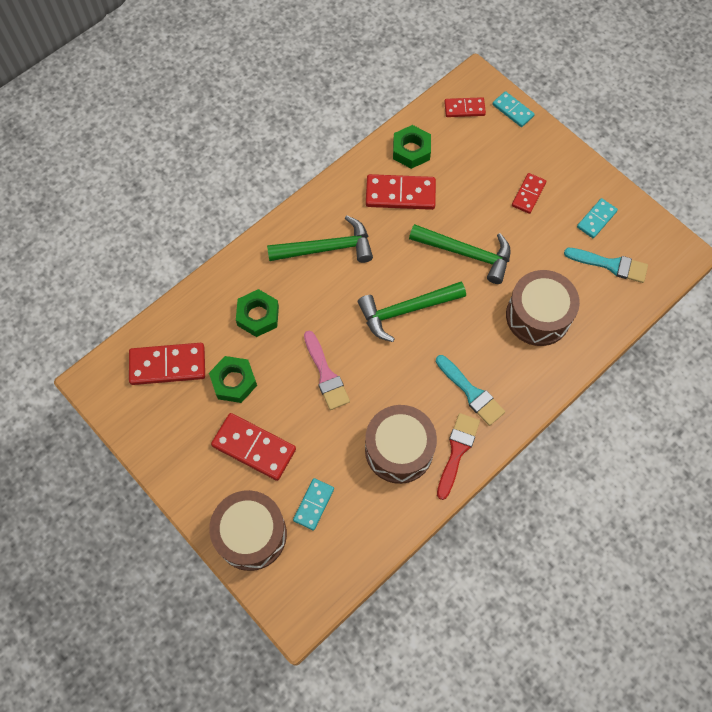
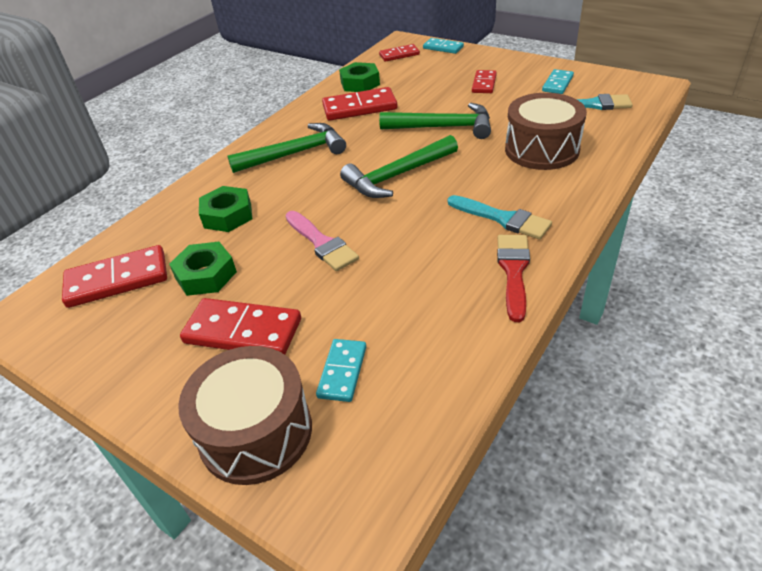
camera: 10 degrees left, 25 degrees down
brown drum [365,405,437,484] -> none

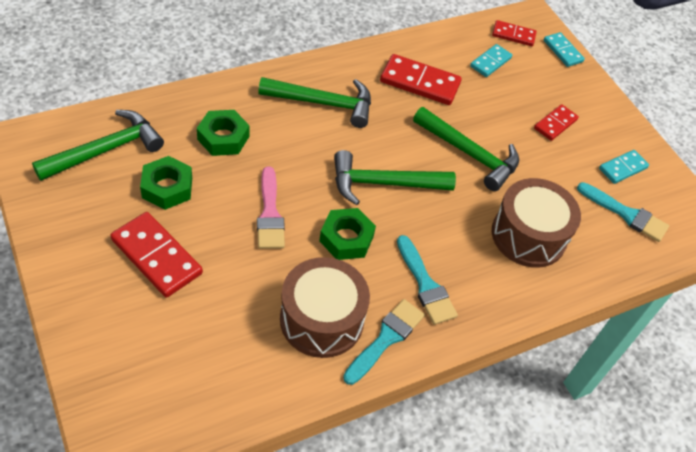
camera: 20 degrees right, 10 degrees up
red domino [62,245,167,308] -> green hammer [32,110,164,181]
brown drum [178,346,312,485] -> brown drum moved to [280,257,370,358]
turquoise domino [316,339,366,402] -> turquoise domino moved to [470,44,512,77]
green nut [339,62,380,92] -> green nut moved to [319,208,376,260]
red brush [497,235,530,322] -> turquoise brush [343,299,425,385]

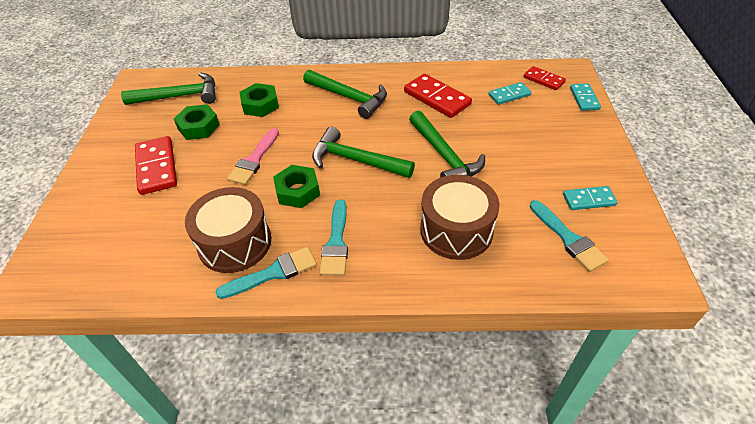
camera: 35 degrees right, 5 degrees down
red domino [534,104,579,141] -> none

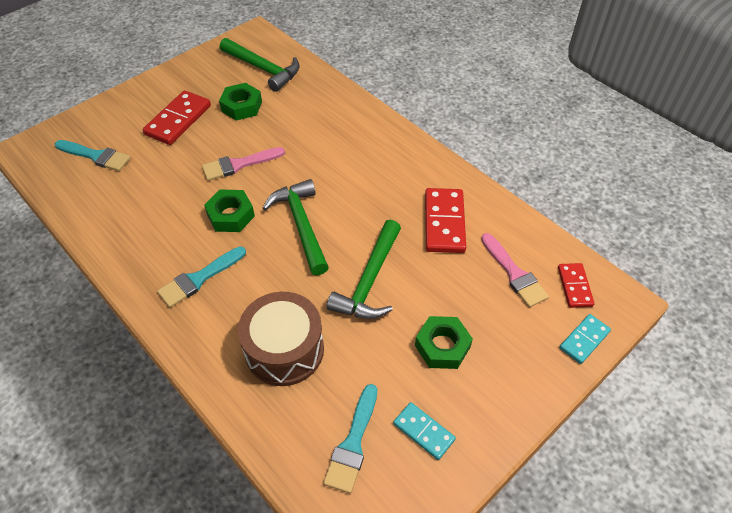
camera: 45 degrees right, 5 degrees up
brown drum [185,187,271,273] -> none
turquoise brush [216,247,317,299] -> turquoise brush moved to [55,140,131,171]
green nut [240,83,279,117] -> green nut moved to [415,316,473,369]
green hammer [303,70,387,119] -> none
turquoise domino [489,82,531,105] -> pink brush [481,233,549,308]

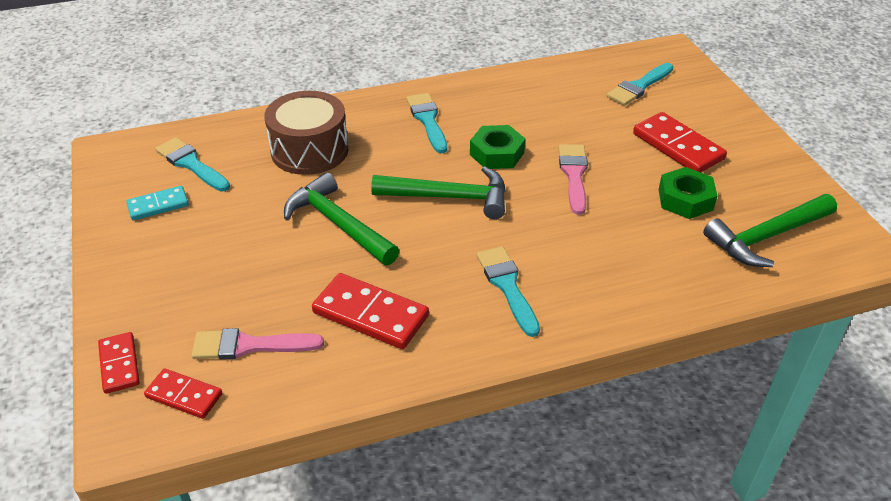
camera: 115 degrees right, 10 degrees down
green nut [415,316,473,369] -> none
turquoise domino [559,314,611,364] -> red domino [98,332,140,394]
none -> turquoise brush [477,246,540,337]

